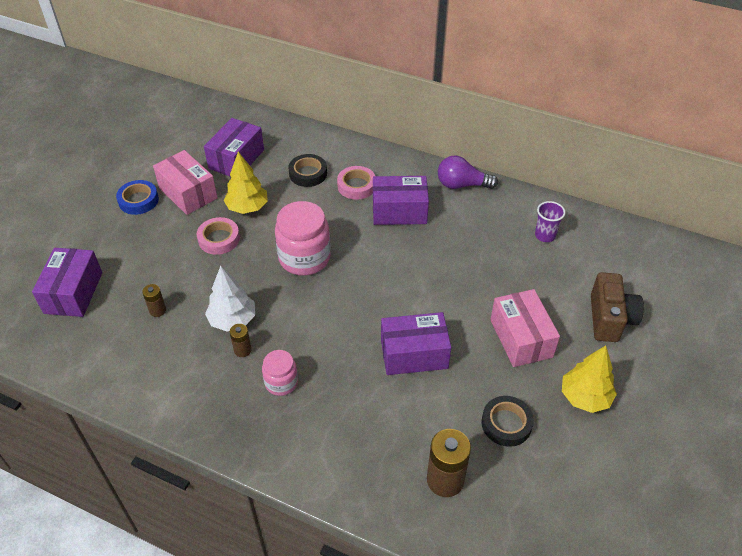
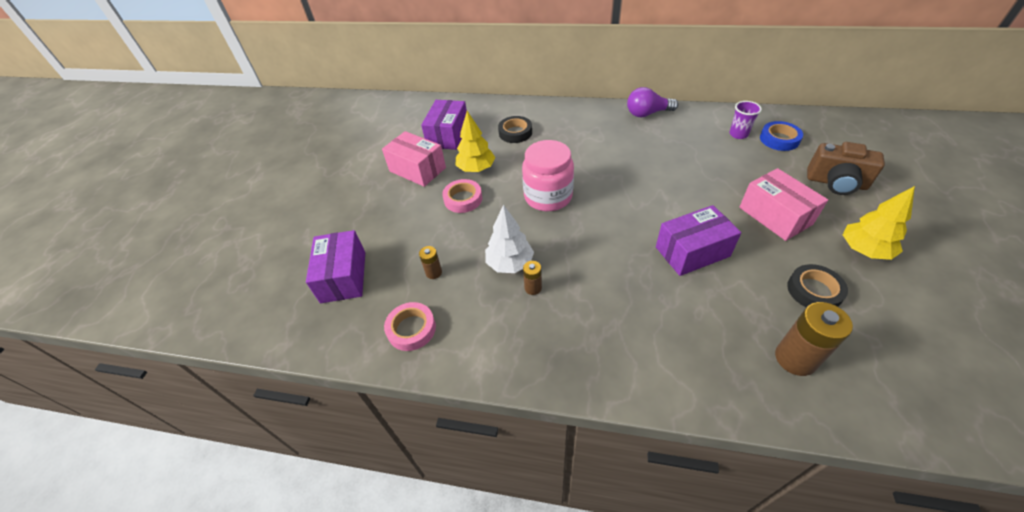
camera: 10 degrees left, 0 degrees up
blue tape [116,180,159,215] -> blue tape moved to [760,121,803,151]
pink jar [262,350,298,396] -> none
pink tape [337,166,375,200] -> pink tape moved to [384,302,436,351]
purple box [373,176,429,225] -> none
brown camera [591,272,644,342] -> brown camera turned 120 degrees clockwise [807,142,885,195]

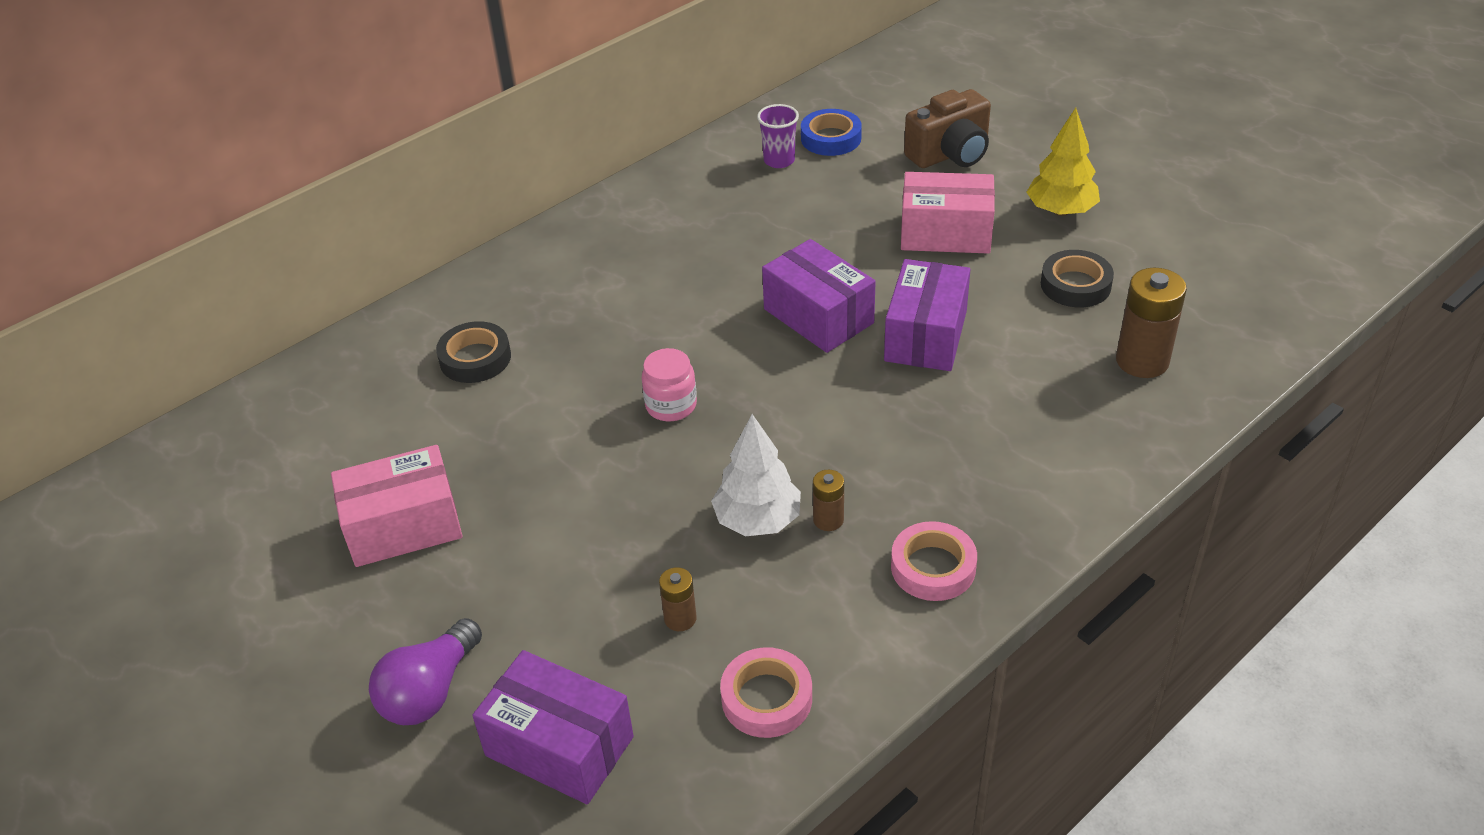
camera: 55 degrees left, 5 degrees down
purple box [421,100,467,150] -> purple box moved to [762,239,876,353]
pink tape [442,179,482,213] -> pink tape moved to [891,521,977,601]
yellow tree [455,111,495,172] -> none
pink jar [522,140,574,211] -> pink jar [642,348,697,421], size x0.56
purple light bulb [627,87,678,117] -> purple light bulb moved to [369,618,482,725]

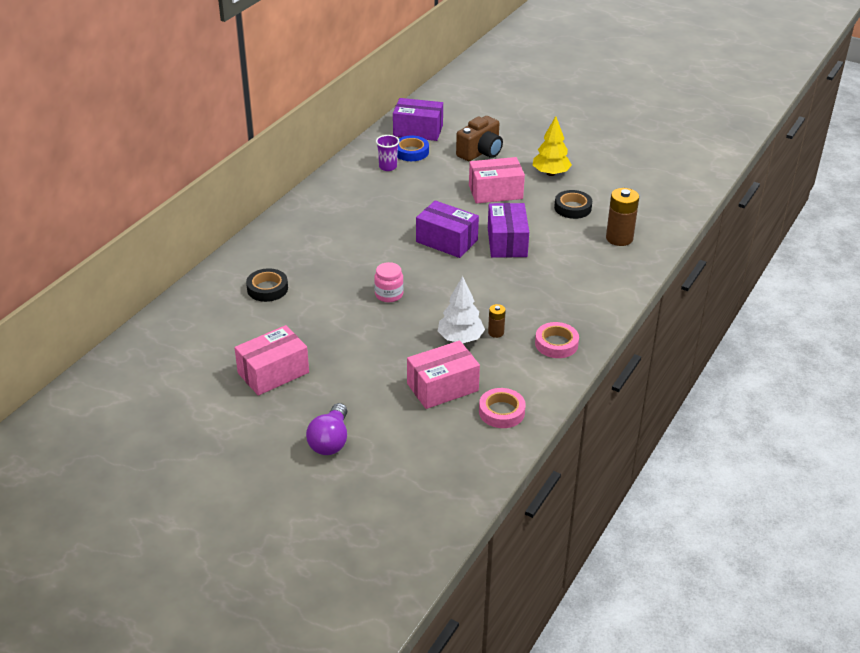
camera: 20 degrees left, 5 degrees down
purple box [472,650,634,804] -> purple box moved to [393,98,443,141]
brown battery [659,567,696,631] -> pink box [407,341,480,409]

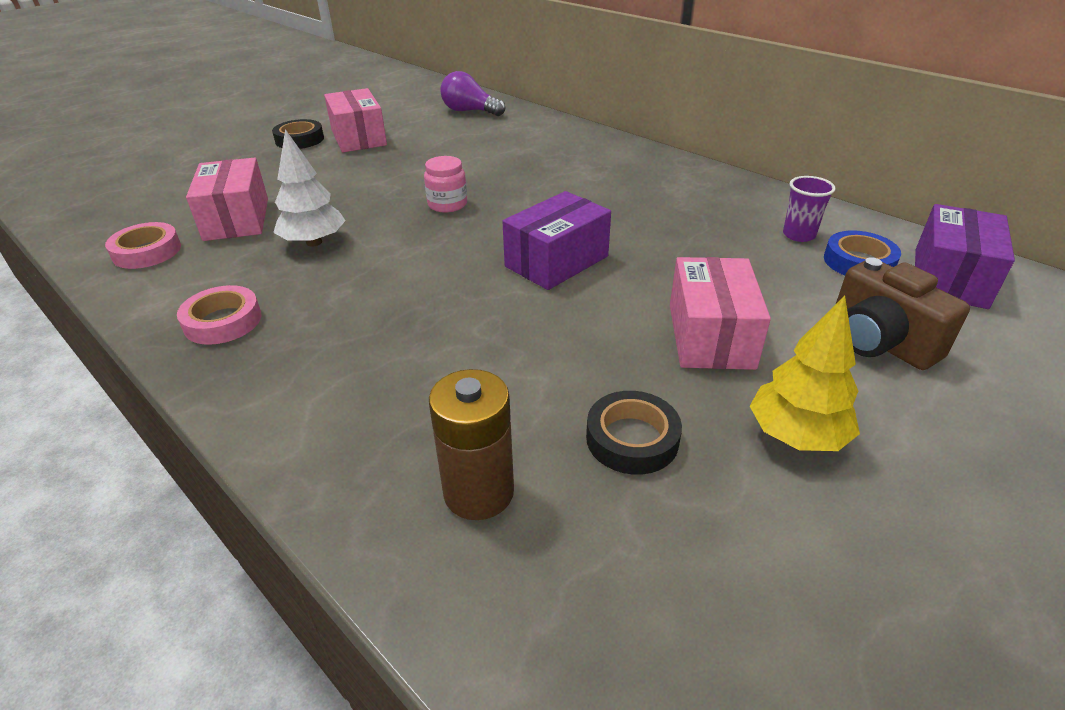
camera: 105 degrees right, 0 degrees up
black tape [246,268,288,302] -> black tape moved to [272,119,324,149]
purple light bulb [306,403,347,455] -> purple light bulb moved to [440,71,505,116]
purple box [488,203,529,258] -> none
brown battery [488,304,506,338] -> none

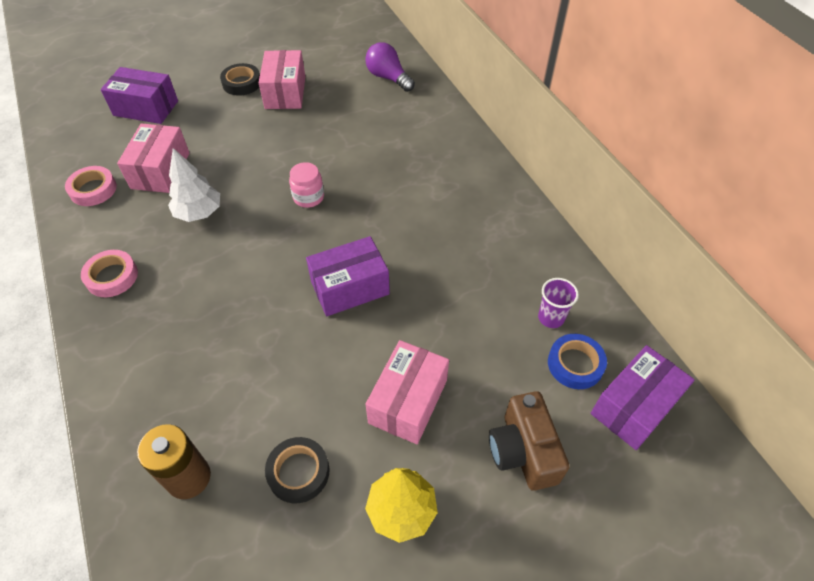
camera: 20 degrees right, 15 degrees up
none -> purple box [101,67,178,124]

